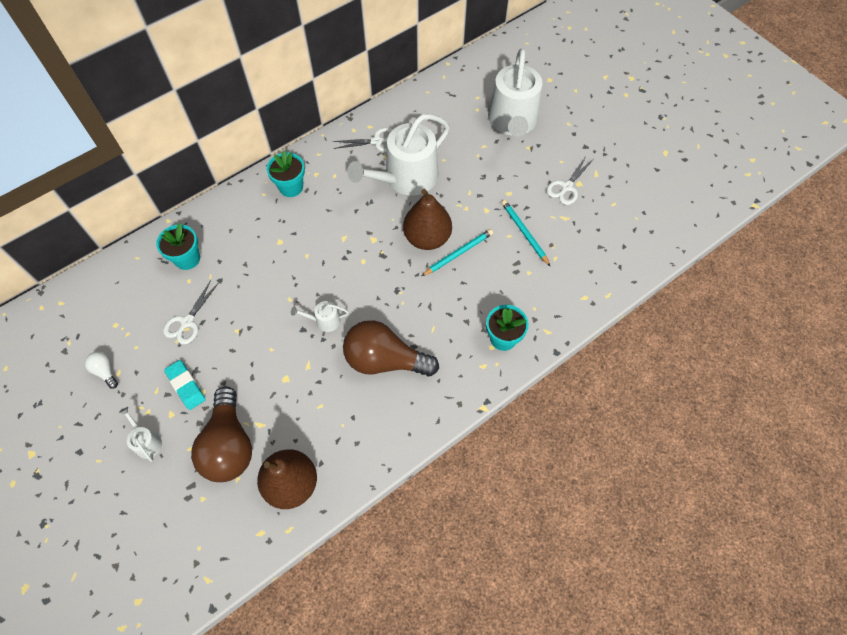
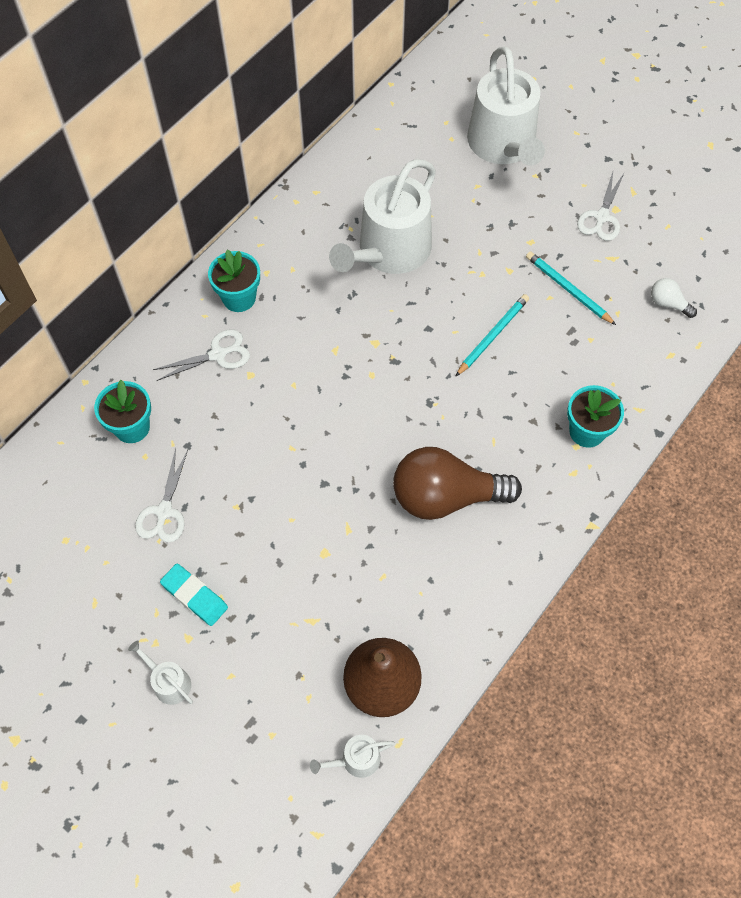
camera: 15 degrees left, 0 degrees up
white light bulb [85,351,118,389] -> white light bulb moved to [651,278,697,318]
brown light bulb [191,386,252,482] -> none
white watering can [291,301,349,332] -> white watering can moved to [310,735,395,778]
white scissors [333,128,393,152] -> white scissors moved to [153,329,250,381]
brown pear [403,189,452,250] -> none

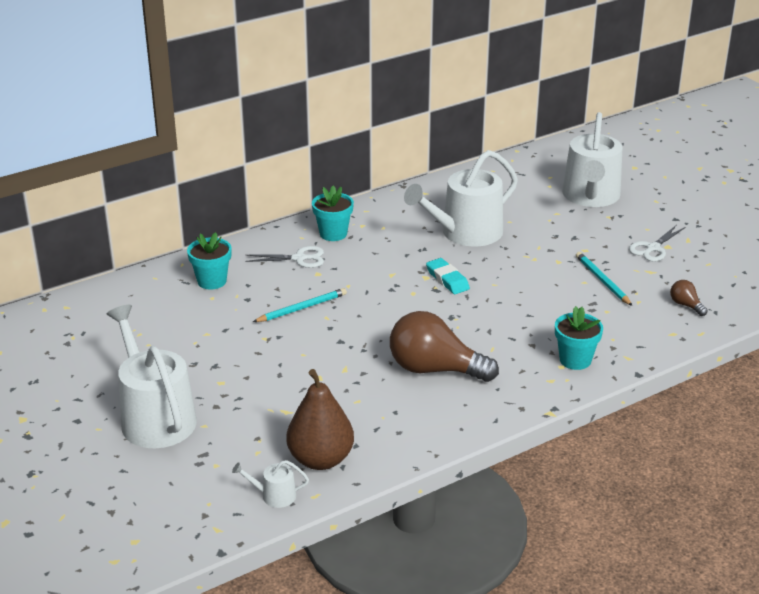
camera: 20 degrees right, 30 degrees down
white watering can [128,640,193,705] -> white watering can [107,305,197,448], size x2.39
white scissors [135,448,188,543] -> none
turquoise eraser [160,564,228,626] -> turquoise eraser moved to [426,258,470,294]
turquoise pencil [455,294,529,377] -> turquoise pencil moved to [253,288,347,322]
white light bulb [651,278,697,318] -> brown light bulb [670,280,708,316]

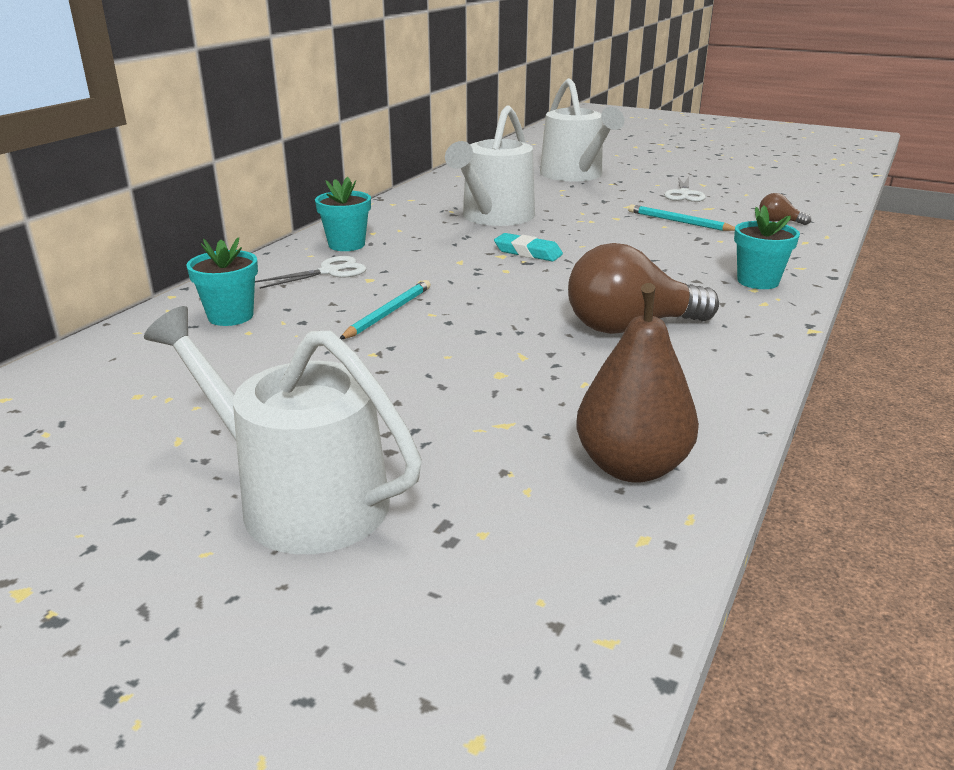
camera: 30 degrees left, 5 degrees down
white watering can [232,460,309,508] -> none

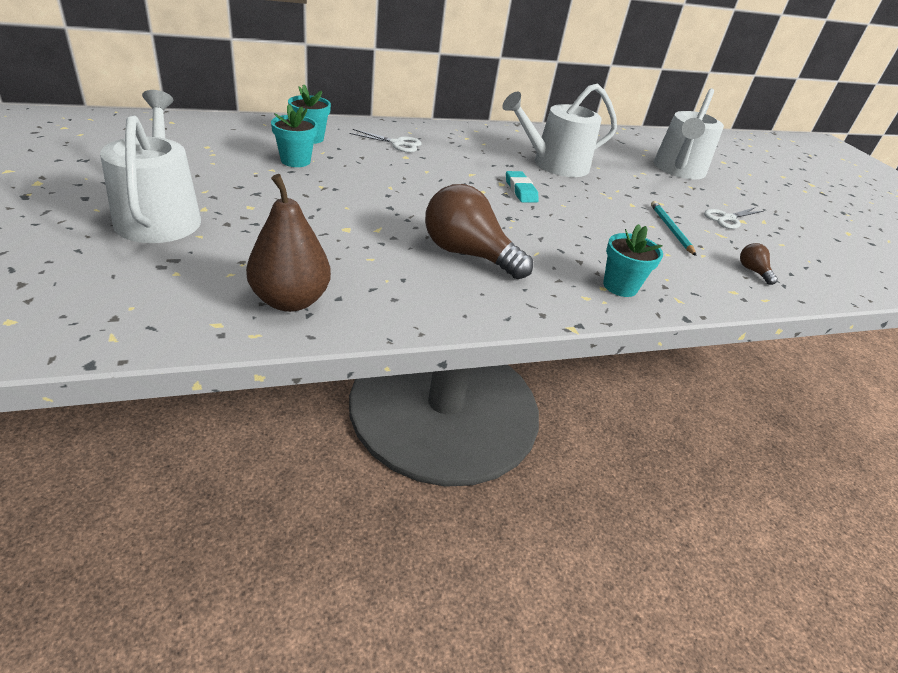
camera: 40 degrees right, 10 degrees up
turquoise flower pot [315,177,371,251] -> turquoise flower pot moved to [271,104,318,167]
turquoise pencil [340,280,431,339] -> none

